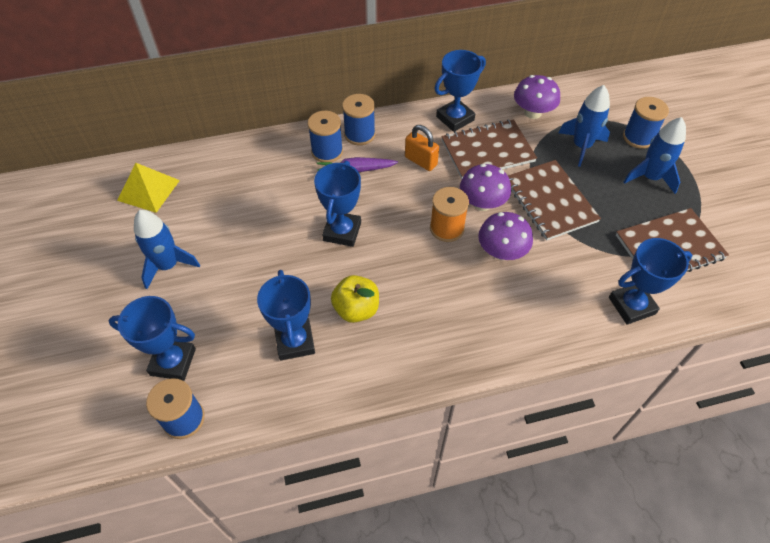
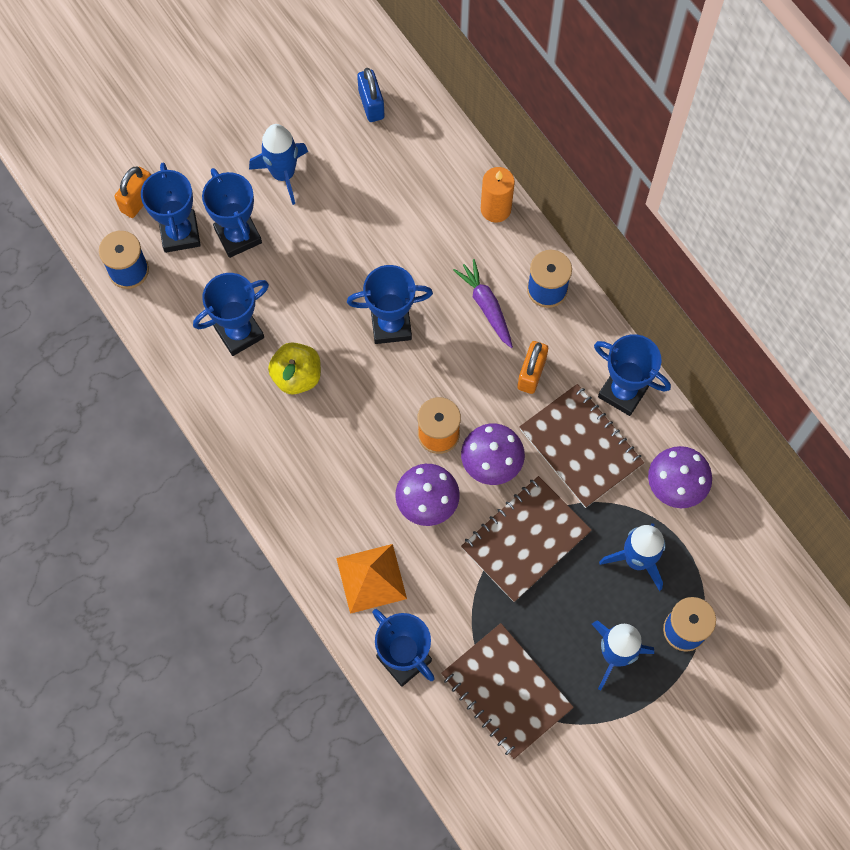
camera: 70 degrees right, 15 degrees up
yellow pyramid [117,163,180,213] -> blue padlock [357,68,384,122]
blue spool [308,111,343,162] -> none
none -> orange padlock [115,167,151,218]
none -> blue trophy [202,168,262,258]
none -> orange pyramid [336,544,407,614]
none -> orange candle [481,167,515,223]

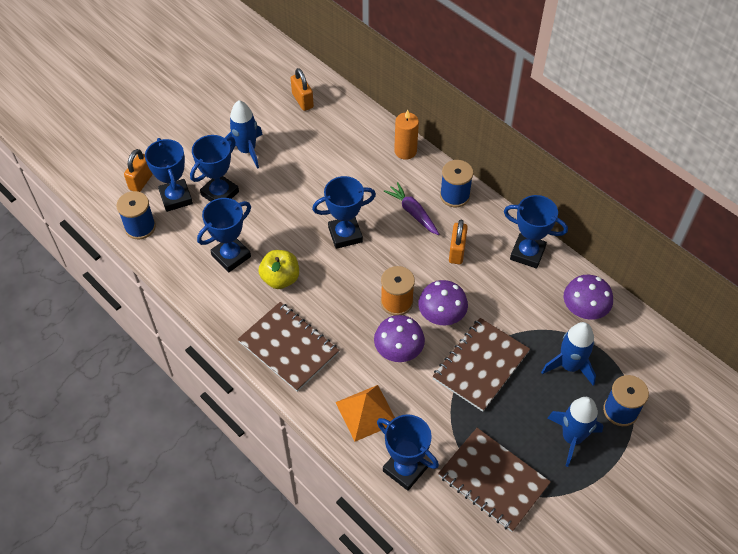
camera: 10 degrees left, 15 degrees down
blue trophy [202,168,262,258] -> blue trophy turned 75 degrees clockwise [190,135,239,202]
blue padlock [357,68,384,122] -> orange padlock [291,68,314,111]
brown notebook [519,384,644,508] -> brown notebook moved to [238,302,339,392]

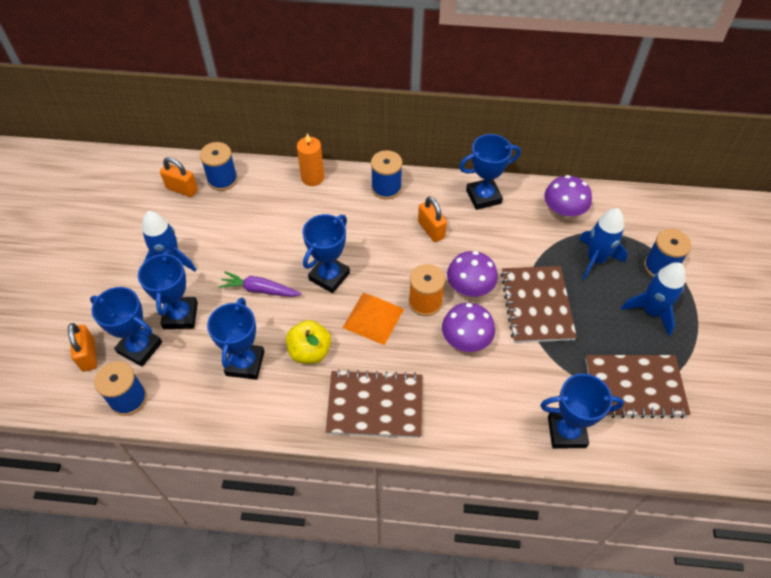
camera: 40 degrees left, 0 degrees up
orange pyramid [336,385,395,442] -> orange pyramid moved to [343,293,404,345]
purple carrot [384,182,439,235] -> purple carrot moved to [218,271,301,297]
none -> blue spool [200,142,238,191]

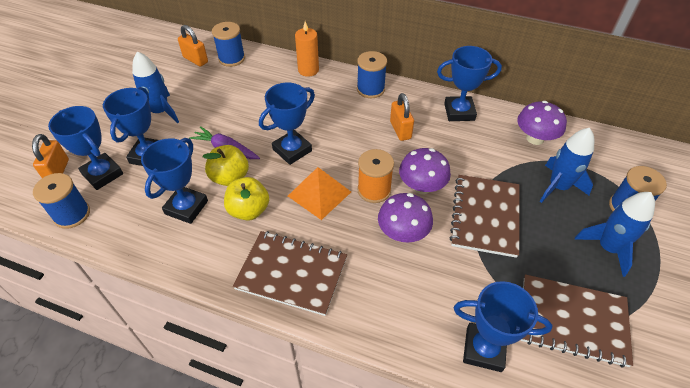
camera: 15 degrees right, 5 degrees down
none -> yellow apple [203,145,249,186]

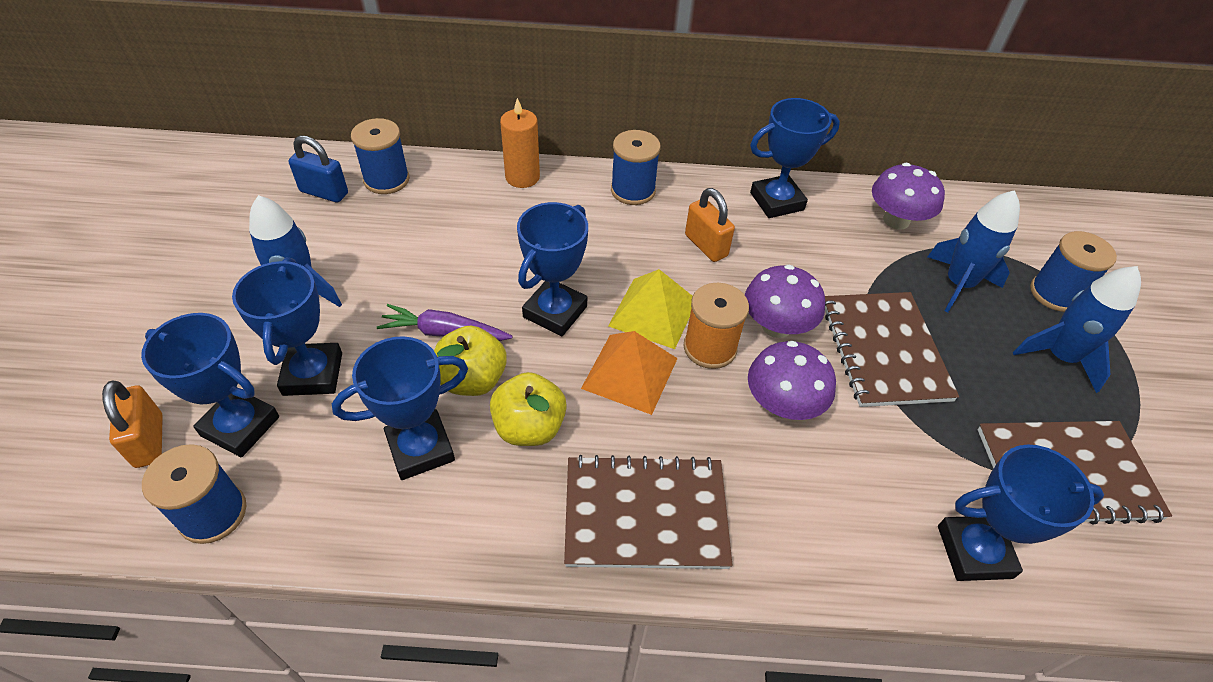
camera: 20 degrees left, 0 degrees up
blue trophy [141,138,208,224] -> blue trophy turned 60 degrees clockwise [332,336,468,480]
orange padlock [178,25,208,67] -> blue padlock [289,135,348,203]
none -> yellow pyramid [608,269,693,349]

